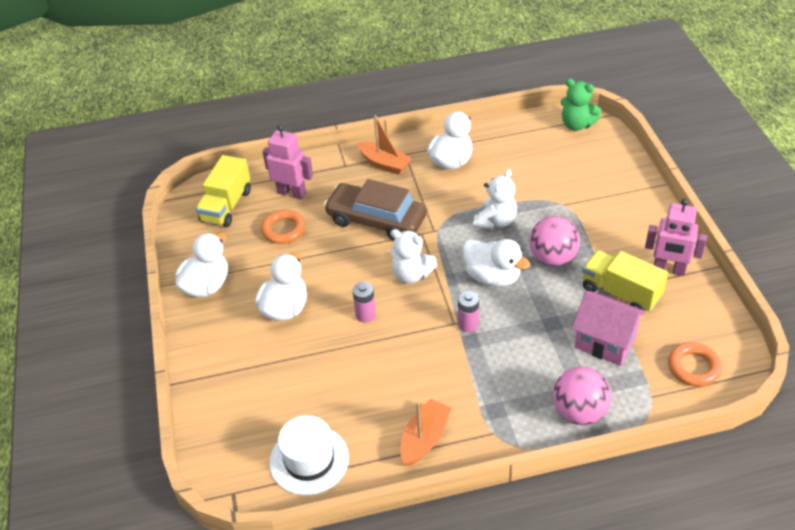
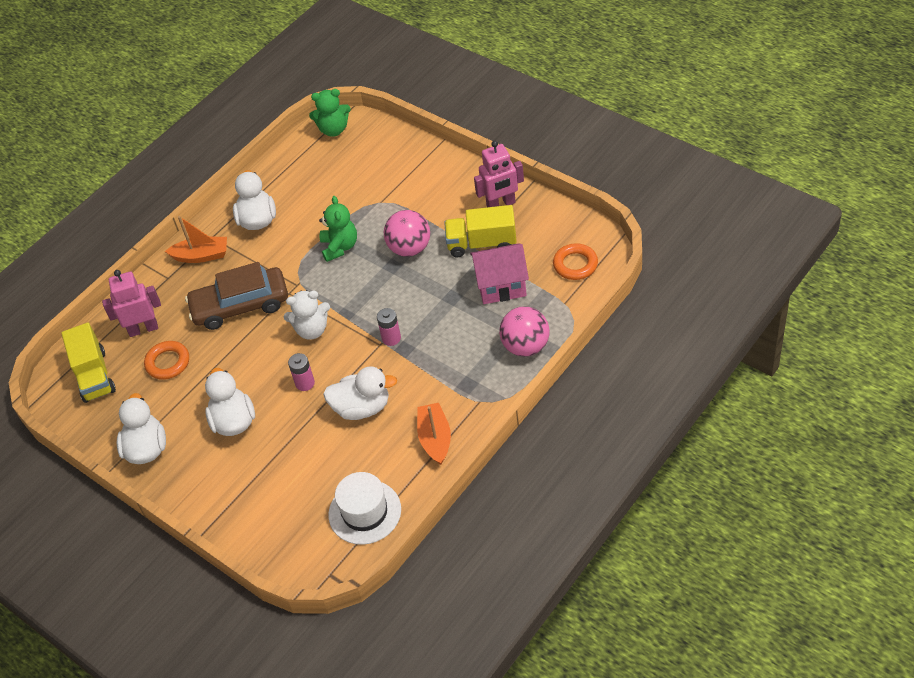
camera: 35 degrees left, 5 degrees up
white duck [462,239,530,287] -> white duck moved to [323,367,398,420]
white teddy bear [473,169,517,229] -> green teddy bear [319,196,357,262]

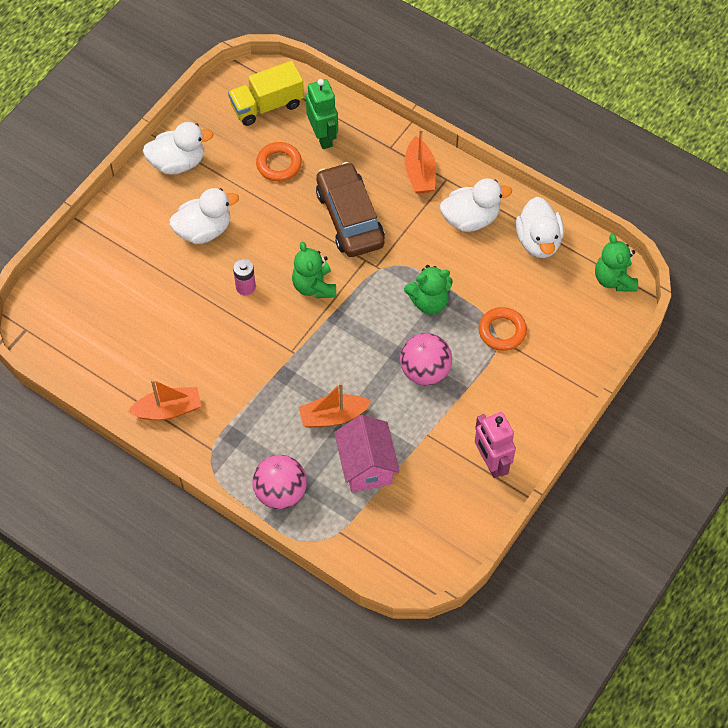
camera: 80 degrees right, 10 degrees up
pink robot [102,270,161,337] -> green robot [306,79,338,149]
white teddy bear [284,290,330,340] -> green teddy bear [292,241,336,298]
white duck [323,367,398,420] -> white duck moved to [516,197,564,258]
white hat [328,472,401,545] -> none
pink battery [377,308,401,346] -> none
yellow truck [444,205,517,257] -> none
orange ring [553,243,598,280] -> orange ring moved to [479,307,527,351]
none -> orange boat [299,382,371,428]

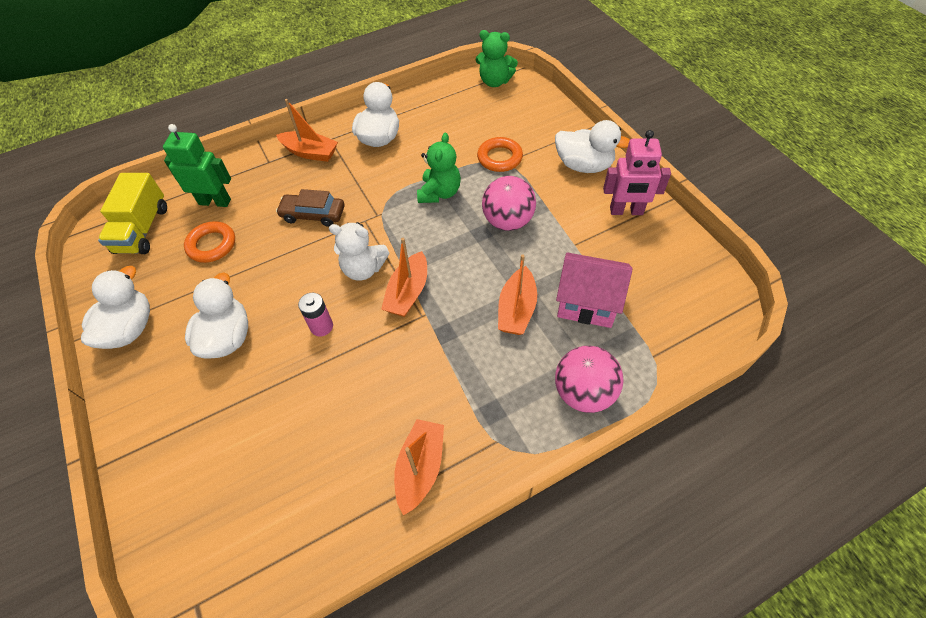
camera: 60 degrees left, 5 degrees down
green teddy bear [292,241,336,298] -> white teddy bear [329,222,389,281]
brown car [316,162,385,257] -> brown car [276,189,344,227], size x0.60
white duck [516,197,564,258] -> white duck moved to [555,120,630,173]
none -> orange boat [381,238,427,317]

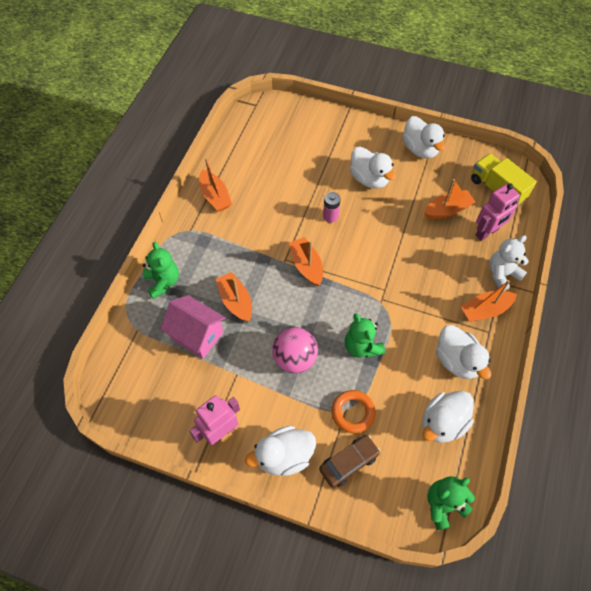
camera: 135 degrees right, 5 degrees up
green robot [163,124,231,207] -> pink robot [475,183,520,241]
orange ring [184,221,235,263] -> orange boat [424,179,475,219]
brown car [276,189,344,227] -> brown car moved to [319,435,380,487]
white teddy bear [329,222,389,281] -> white teddy bear moved to [489,235,529,291]
pink ball [555,346,624,413] -> green teddy bear [143,242,179,299]
pink house [556,252,633,328] -> pink house turned 60 degrees clockwise [160,295,226,359]
none -> white duck [422,391,474,443]

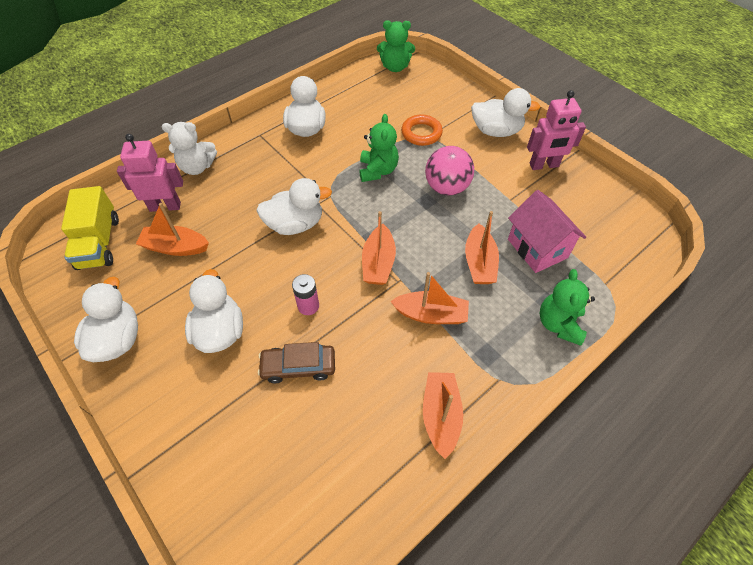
camera: 150 degrees left, 5 degrees down
brown car [319,435,380,487] -> brown car moved to [258,342,335,383]
white duck [422,391,474,443] -> white duck moved to [256,178,332,235]
orange boat [461,280,517,322] -> orange boat moved to [390,272,469,324]

